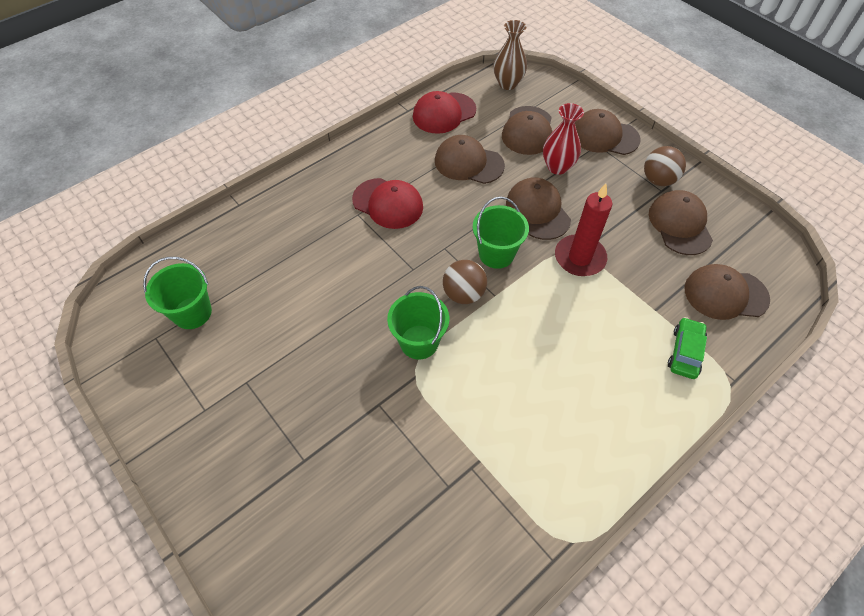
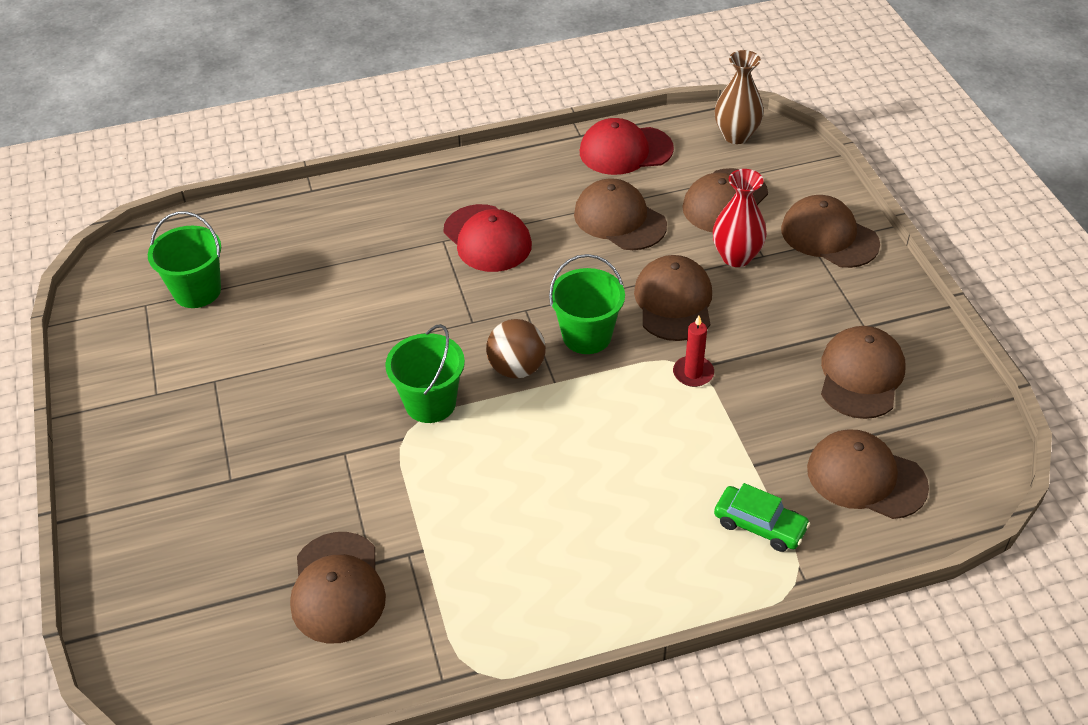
camera: 25 degrees right, 10 degrees down
red candle [555,184,612,276] -> red candle [673,316,714,387], size x0.56
brown ball [644,146,686,186] -> none
green car [668,317,707,379] -> green car turned 75 degrees clockwise [714,483,810,552]
none -> brown cap [290,532,386,644]

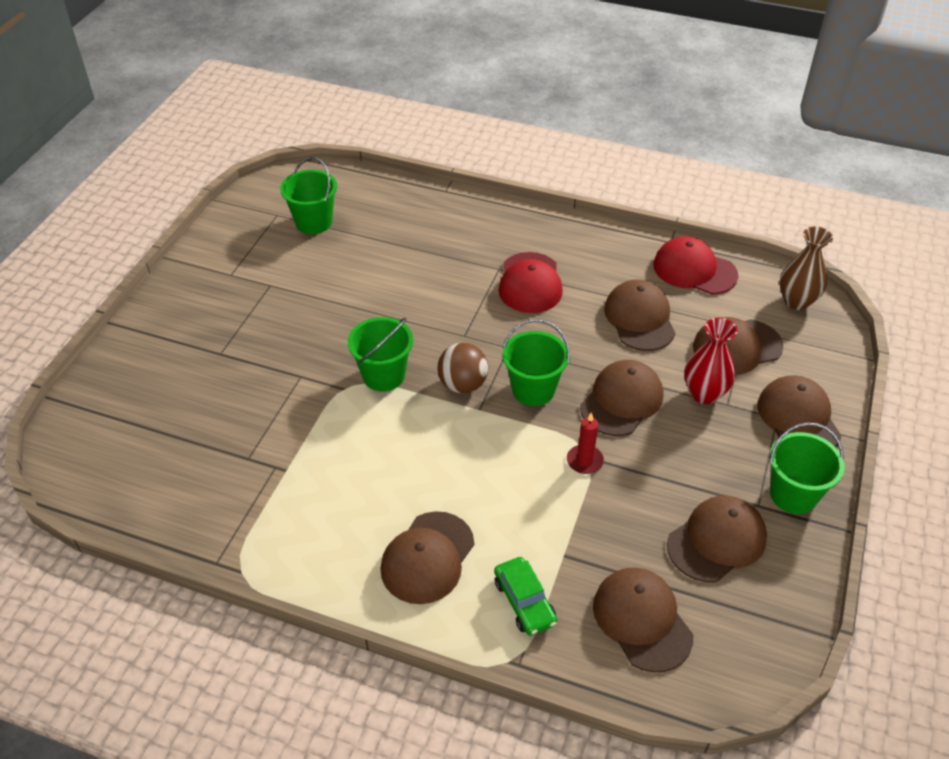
camera: 35 degrees right, 0 degrees up
brown cap [290,532,386,644] -> brown cap moved to [380,511,474,604]
none -> green bucket [769,422,845,514]

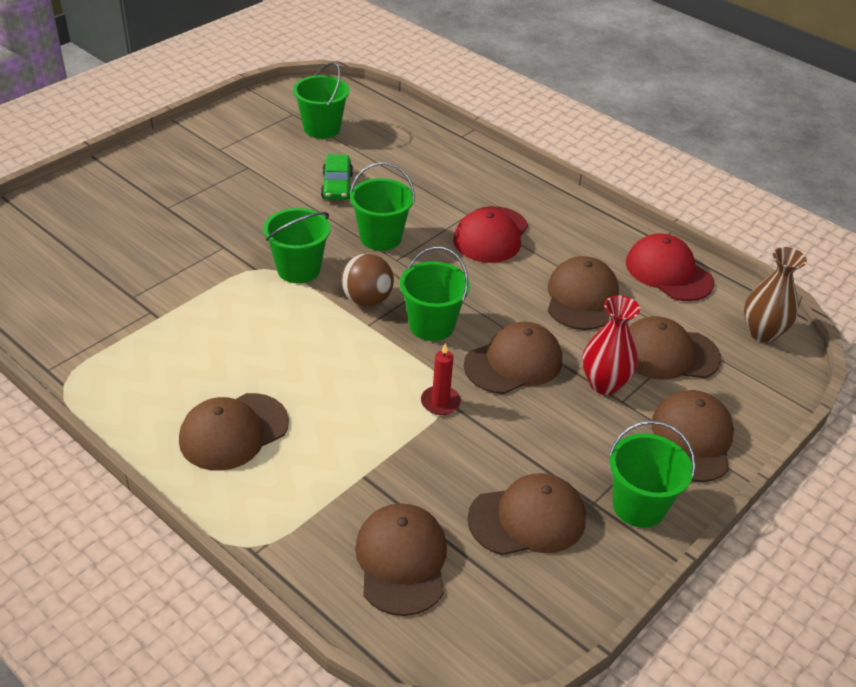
camera: 20 degrees right, 5 degrees down
green car [494,557,557,636] -> green car moved to [321,154,353,200]
none -> green bucket [349,162,415,251]

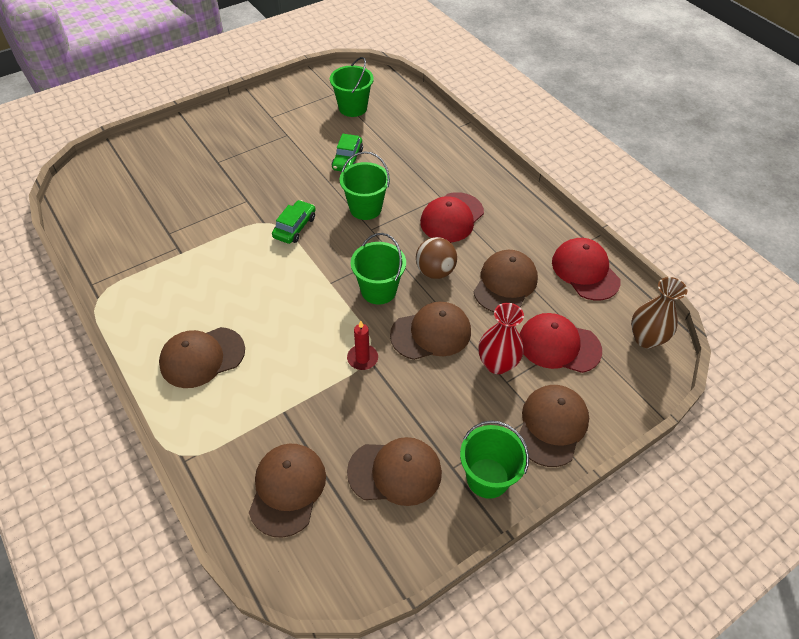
camera: 15 degrees right, 10 degrees up
green bucket [263,208,330,283] -> green car [272,200,316,244]
brown ball [341,254,394,306] -> brown ball moved to [416,237,457,279]
brown cap [629,316,721,380] -> red cap [520,313,602,373]

